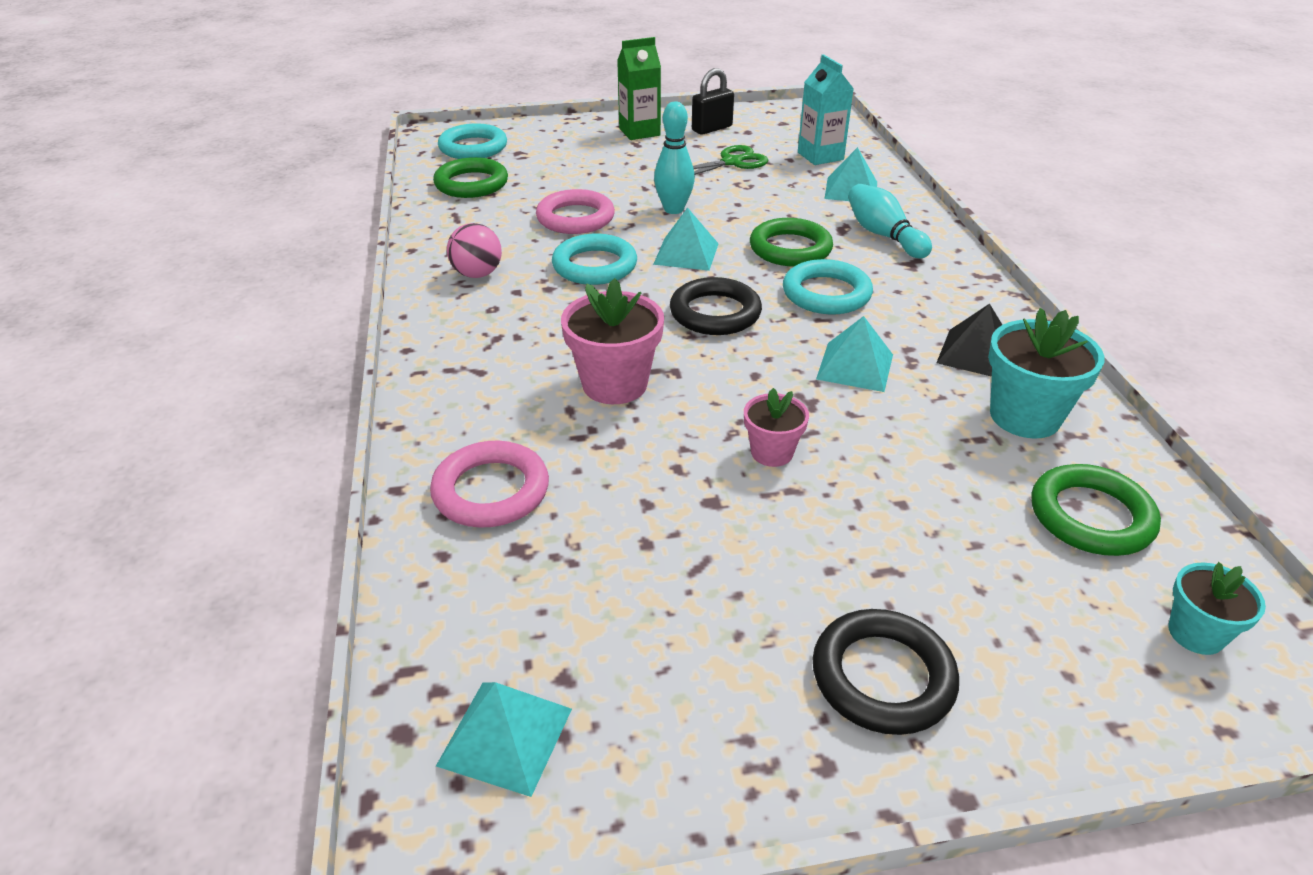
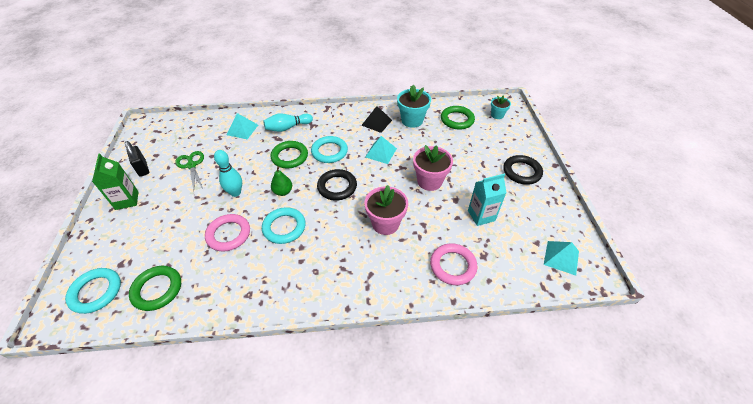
camera: 85 degrees left, 10 degrees up
pink ball [447,223,502,278] -> none
turquoise pyramid [653,207,719,271] -> green pear [271,166,292,196]
pink flower pot [744,388,809,467] -> pink flower pot [413,145,453,191], size x1.70
turquoise carton [798,54,854,165] -> turquoise carton moved to [468,174,507,226]

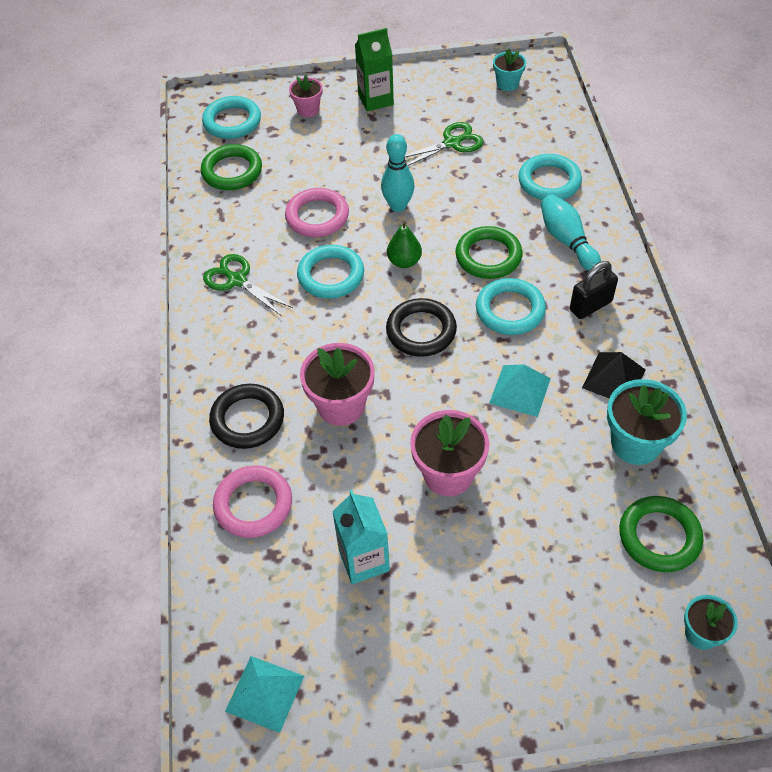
camera: 90 degrees right, 5 degrees up
black padlock [125,141,149,177] -> black padlock moved to [570,261,618,319]
turquoise pyramid [227,113,258,139] -> turquoise ring [518,154,582,200]
black ring [503,155,543,185] -> black ring moved to [209,384,284,449]
none -> green scissors [203,254,293,316]
none -> pink flower pot [289,75,322,117]
none -> turquoise flower pot [493,48,526,91]

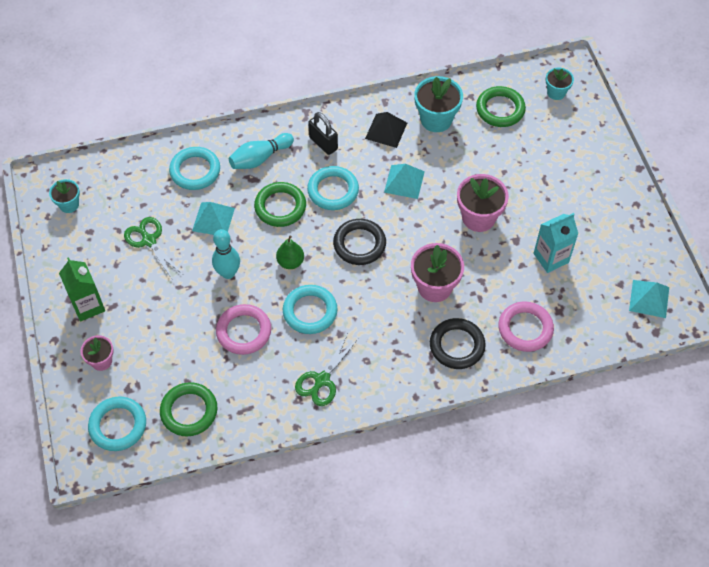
camera: 100 degrees left, 5 degrees up
none -> turquoise pyramid [192,202,235,235]

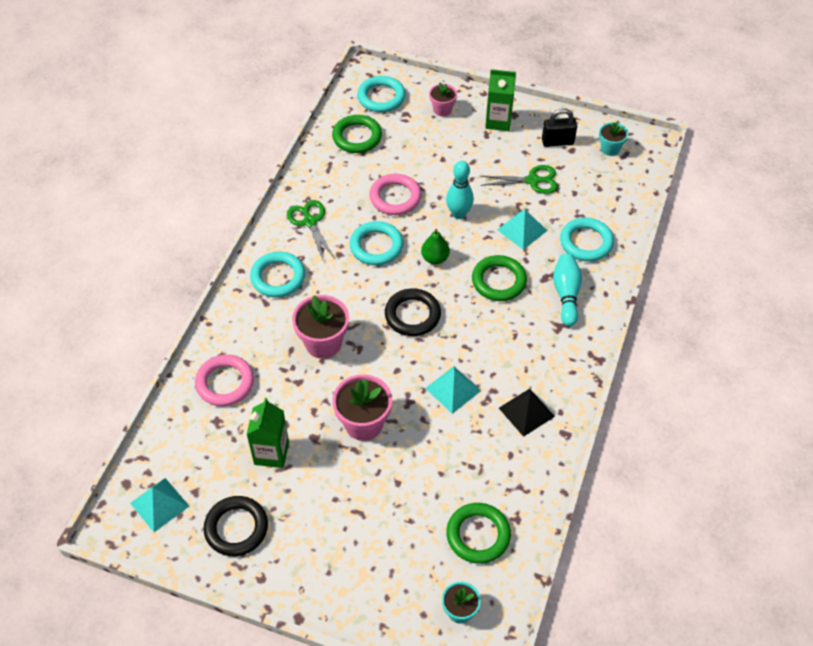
camera: 125 degrees right, 5 degrees down
turquoise ring [307,166,359,210] -> turquoise ring moved to [250,252,305,297]
black padlock [308,112,338,155] -> black padlock moved to [542,108,577,147]
turquoise flower pot [414,76,463,132] -> none
black ring [430,318,486,369] -> black ring moved to [204,496,268,556]
turquoise carton [533,213,578,273] -> green carton [246,398,289,468]

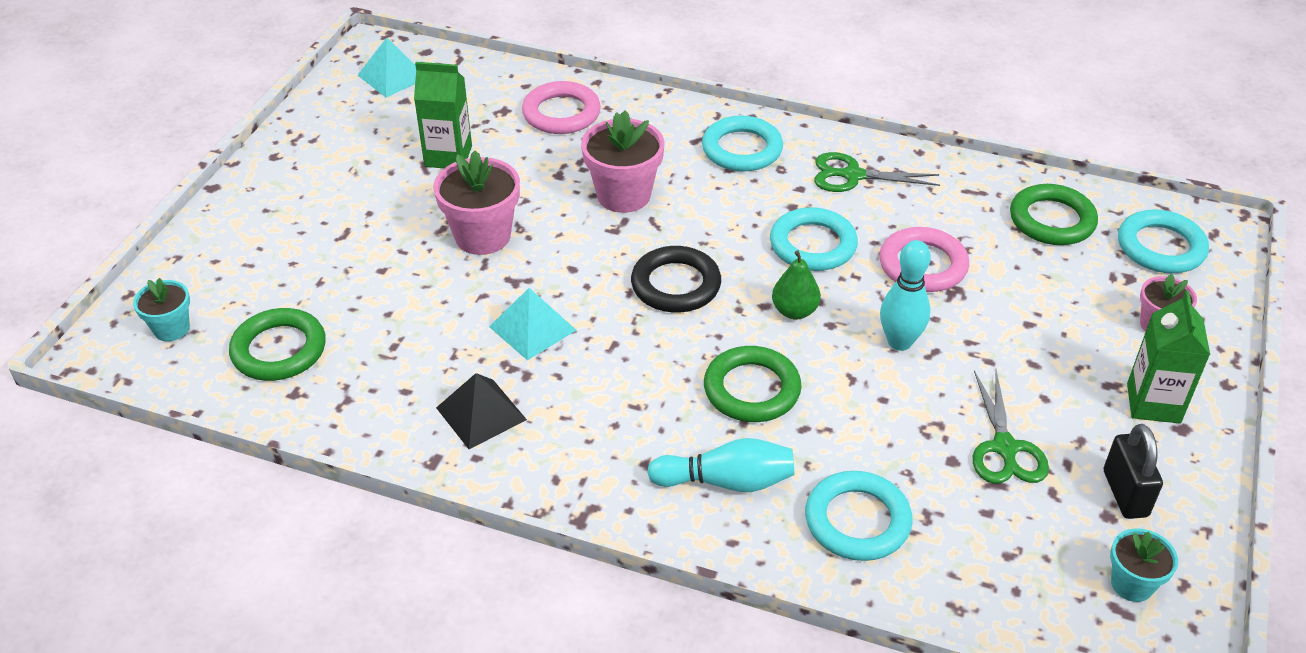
camera: 90 degrees right, 10 degrees down
black ring [204,496,268,556] -> none
green scissors [287,200,334,262] -> green scissors turned 150 degrees counterclockwise [814,152,940,192]
turquoise pyramid [497,209,547,250] -> none

